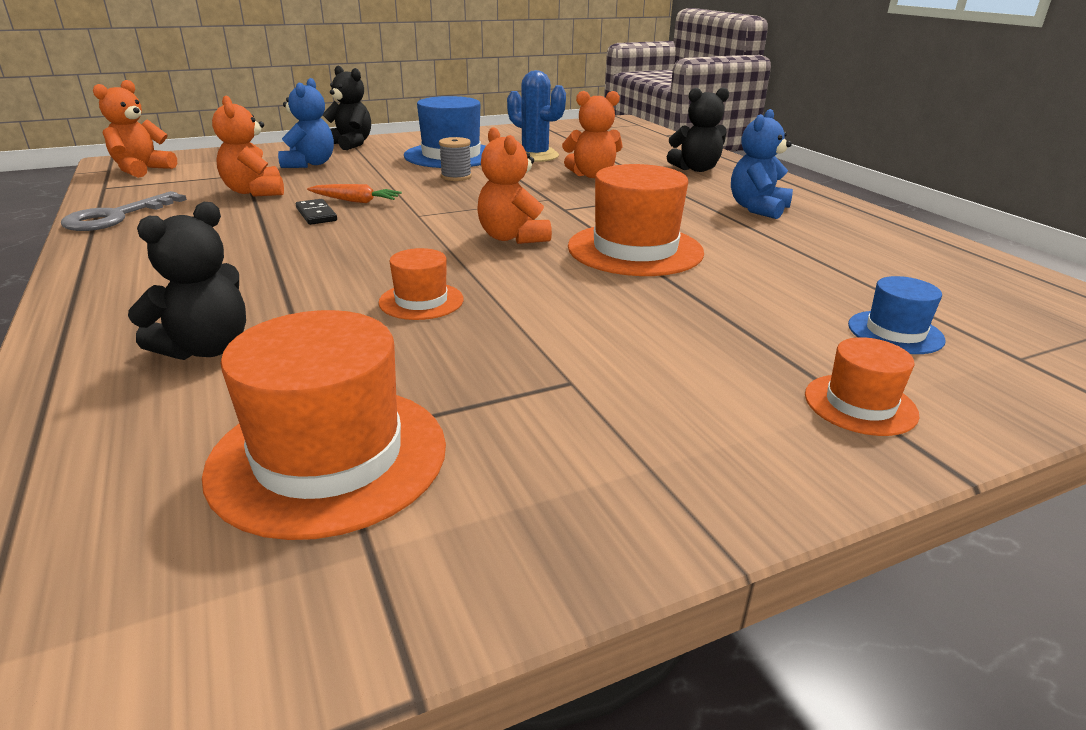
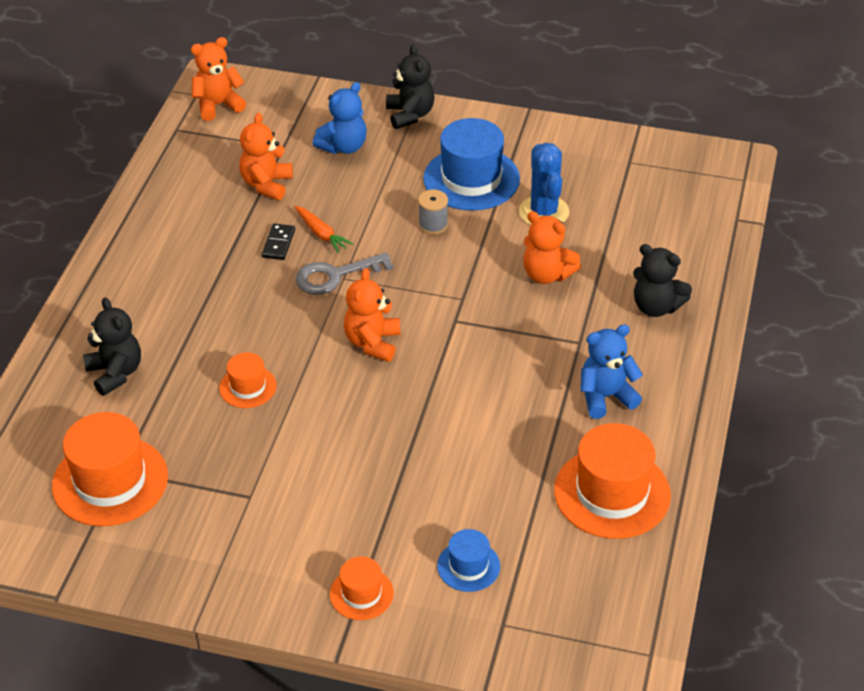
camera: 40 degrees right, 15 degrees up
grey key [61,191,187,231] -> grey key moved to [296,252,393,295]
black teddy bear [128,202,246,360] -> black teddy bear turned 105 degrees counterclockwise [83,298,141,396]
orange hat [568,164,704,276] -> orange hat moved to [554,423,671,539]

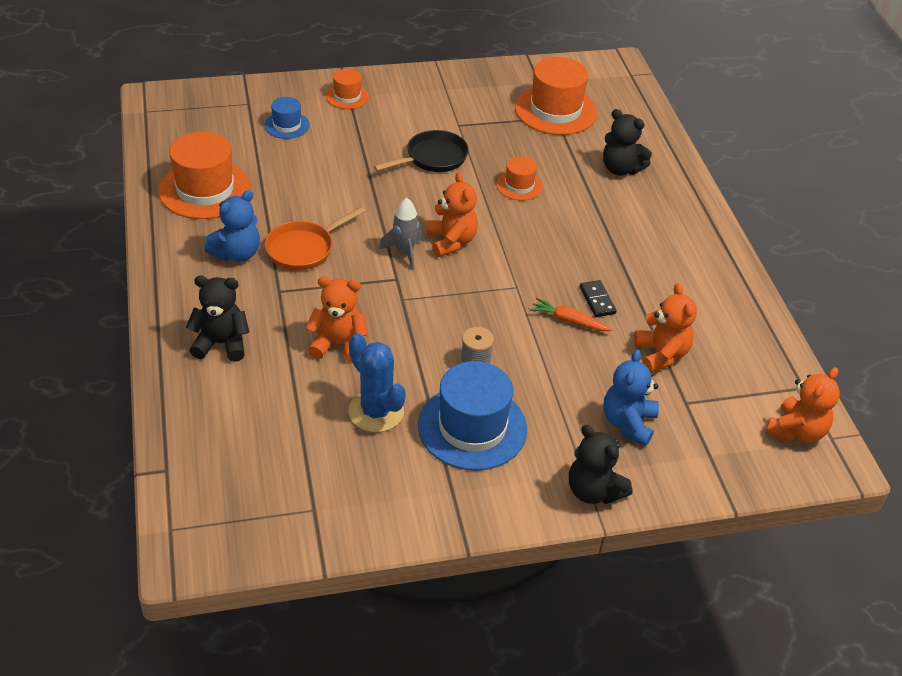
camera: 150 degrees right, 0 degrees up
grey key [296,252,393,295] -> none
none -> orange pan [265,206,366,271]
none -> black pan [373,130,469,172]
none -> grey rocket [379,198,423,270]

